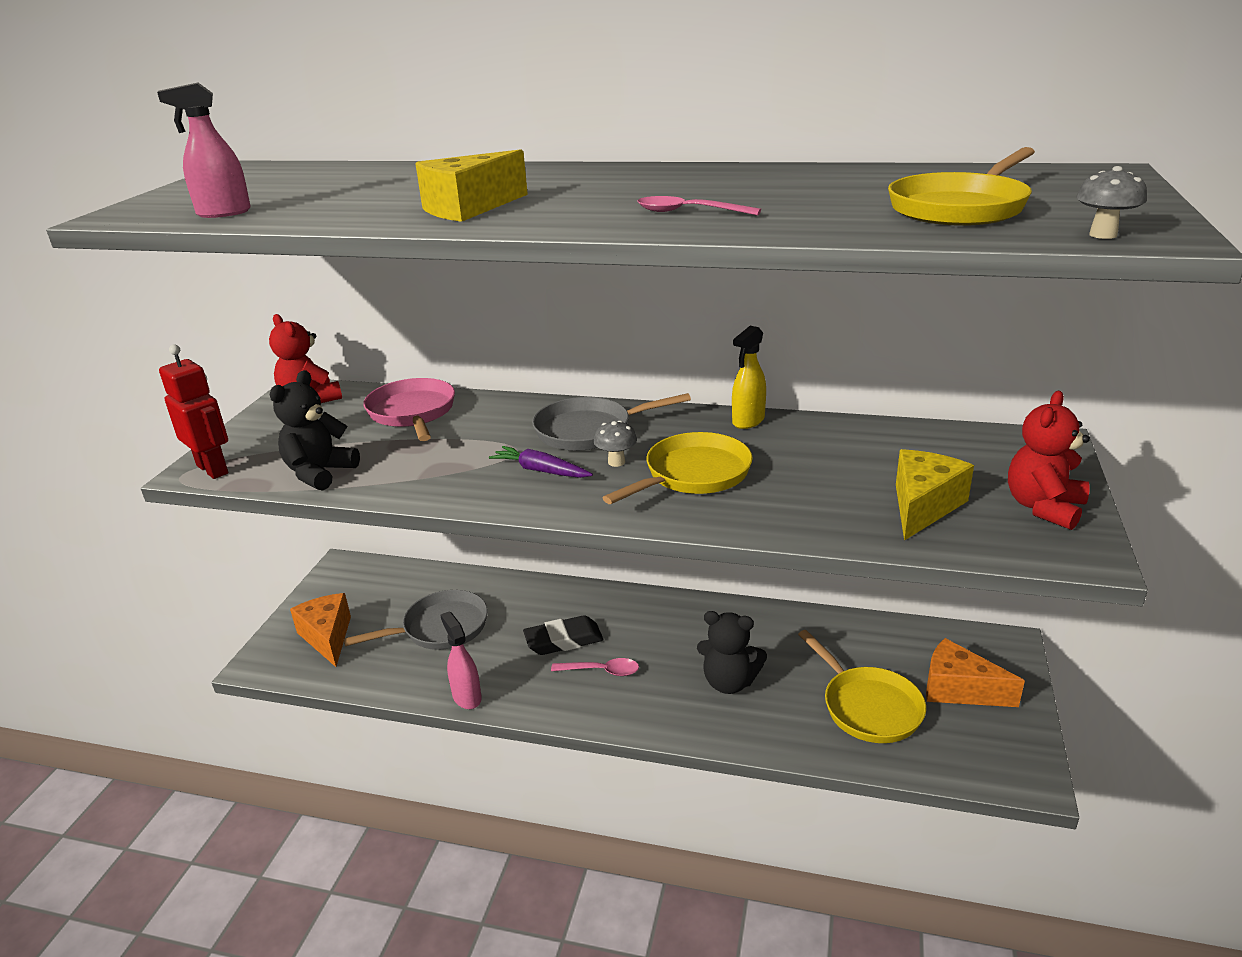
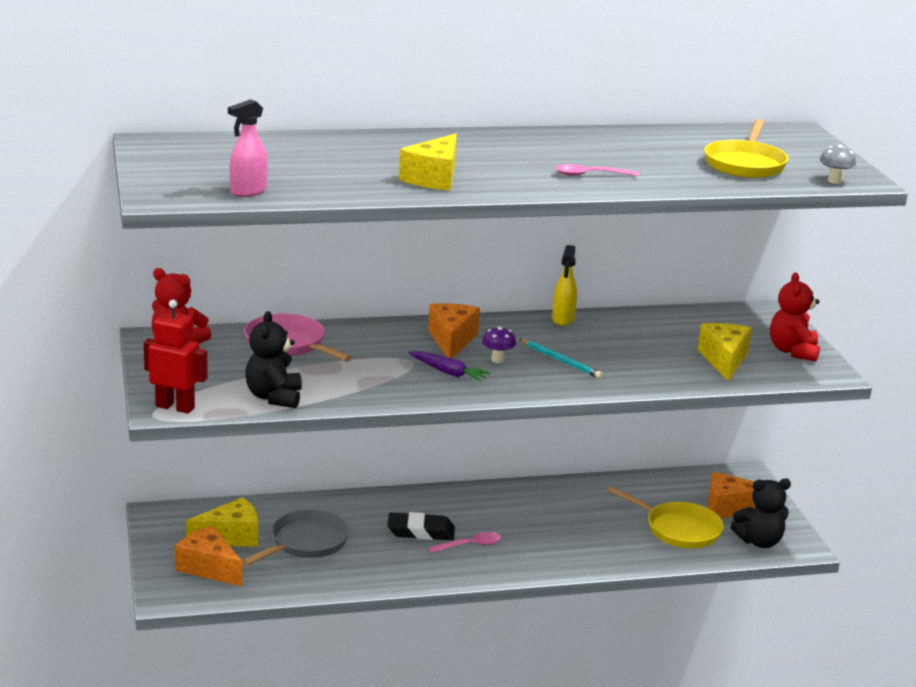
camera: 30 degrees left, 5 degrees down
pink spray bottle [440,611,482,709] -> none
purple carrot [489,446,593,478] -> purple carrot turned 150 degrees counterclockwise [408,351,491,381]
black eraser [523,615,603,655] -> black eraser turned 45 degrees clockwise [387,512,455,540]
grey pan [532,393,691,451] -> orange cheese [428,303,480,358]
grey mushroom [594,420,637,467] -> purple mushroom [482,327,516,363]
yellow pan [602,432,753,504] -> turquoise pencil [519,339,603,378]
black teddy bear [697,611,767,694] -> black teddy bear moved to [731,478,791,548]
none -> yellow cheese [186,497,258,547]

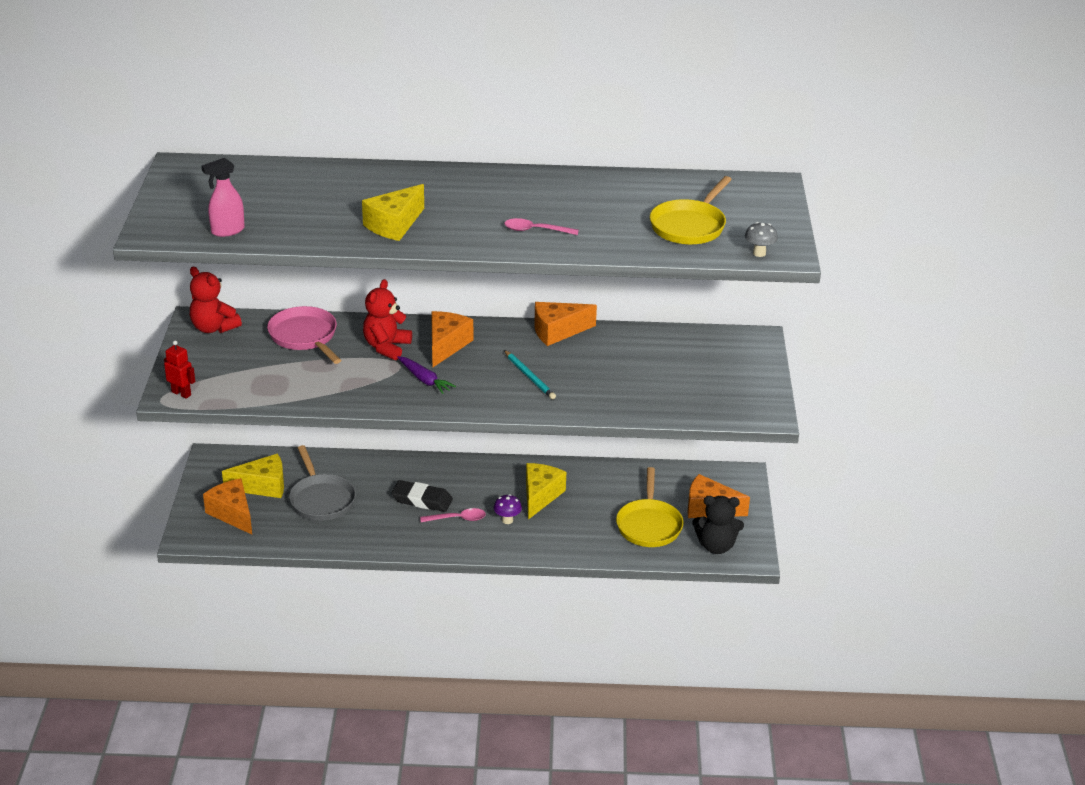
camera: 15 degrees right, 10 degrees up
red robot [144,300,208,414] -> red robot [164,340,195,399], size x0.65
grey pan [242,509,350,566] -> grey pan turned 105 degrees clockwise [289,445,356,521]
black teddy bear [245,311,302,408] -> none
purple mushroom [482,327,516,363] -> purple mushroom moved to [494,494,522,524]
yellow spray bottle [552,245,577,326] -> orange cheese [535,302,597,346]
yellow pan [607,486,724,549] -> yellow pan turned 45 degrees clockwise [616,467,684,547]
yellow cheese [698,323,752,381] -> yellow cheese moved to [526,463,566,520]
red teddy bear [770,272,820,362] -> red teddy bear moved to [363,279,412,360]

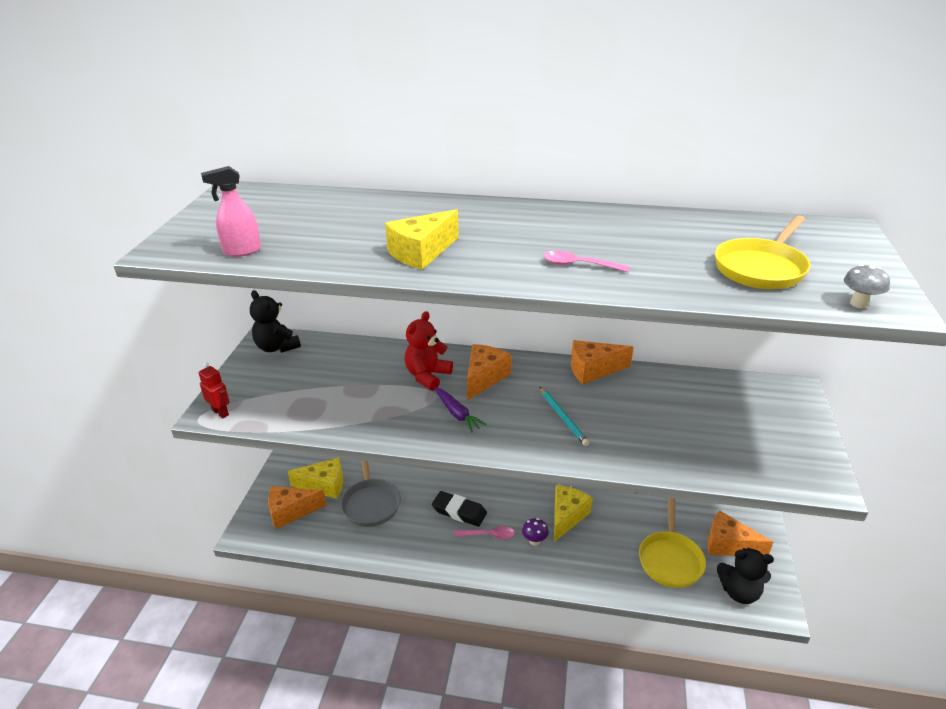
camera: 10 degrees right, 0 degrees up
red teddy bear [190,267,242,333] -> black teddy bear [250,290,301,353]
orange cheese [203,478,252,534] -> orange cheese turned 75 degrees counterclockwise [268,486,327,529]
pink pan [267,306,341,364] -> none

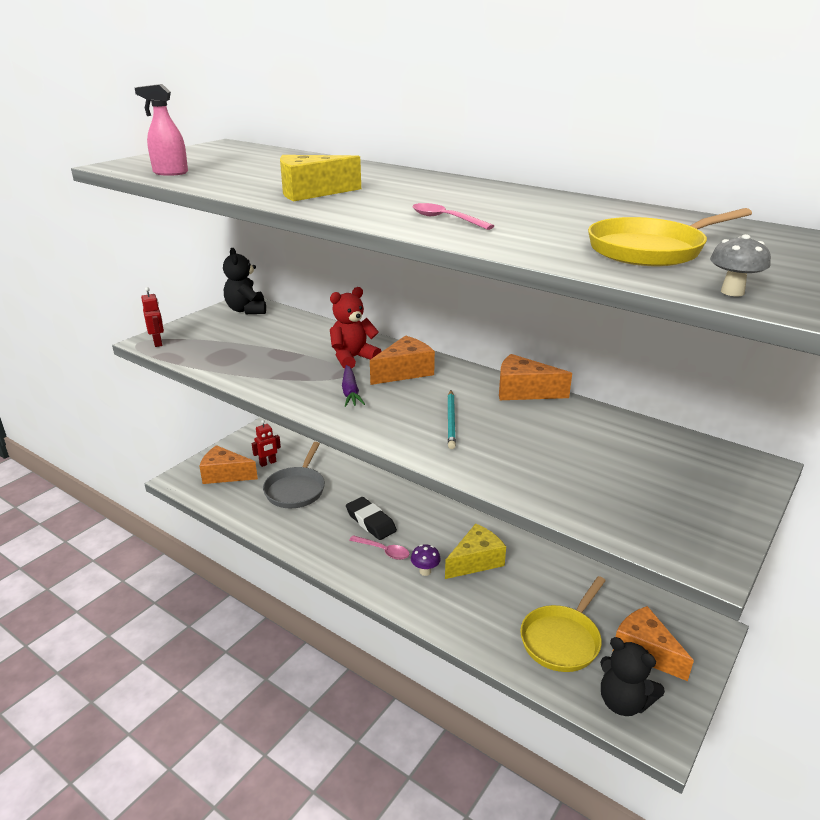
camera: 25 degrees right, 5 degrees down
yellow cheese [288,458,343,499] -> red robot [252,420,281,467]

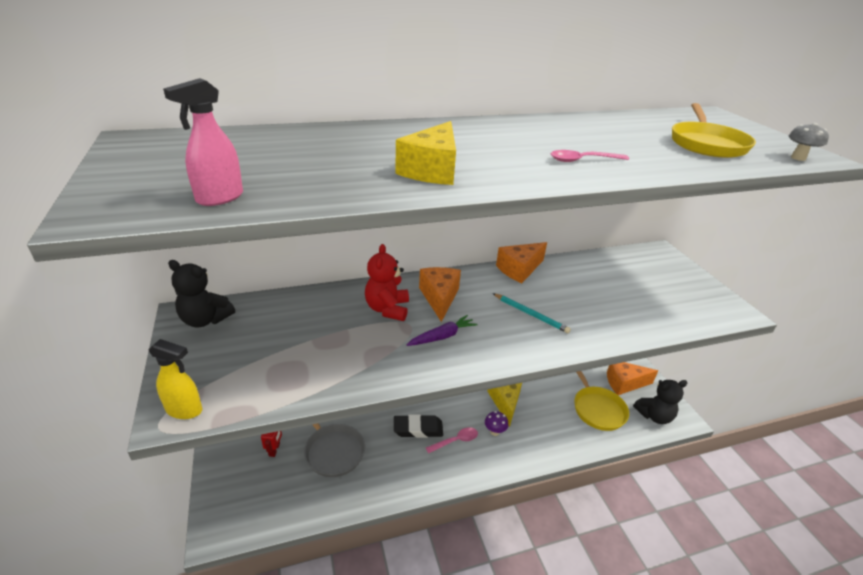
camera: 55 degrees left, 5 degrees up
red robot [141,287,164,347] -> yellow spray bottle [148,339,203,419]
orange cheese [199,445,258,484] -> none
purple carrot [342,365,365,407] -> purple carrot turned 60 degrees counterclockwise [406,315,477,346]

